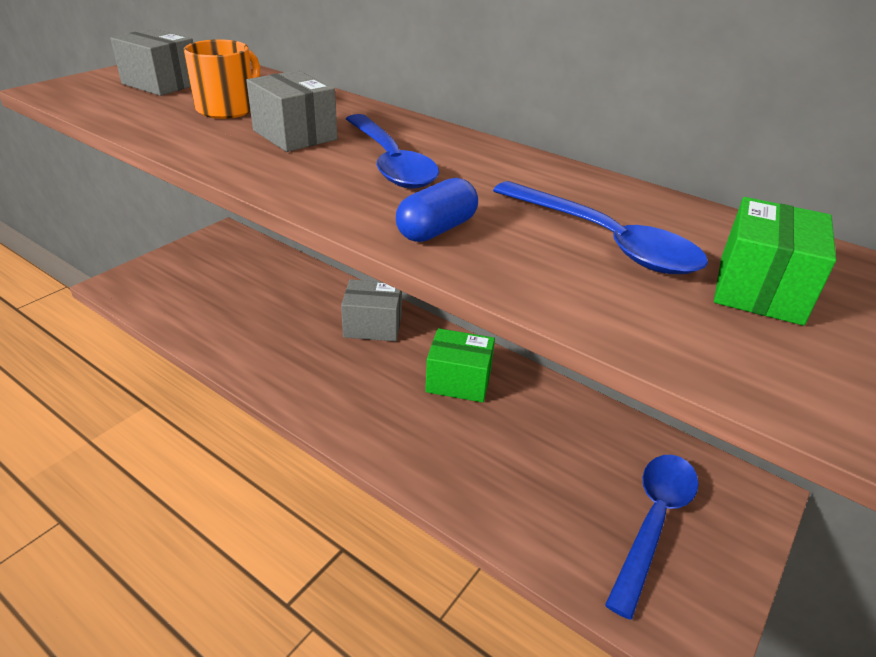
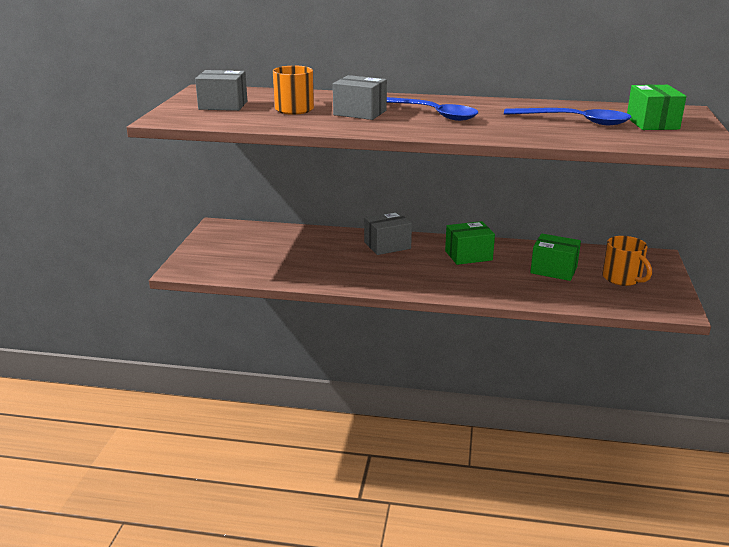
camera: 25 degrees left, 10 degrees down
blue capsule [396,178,478,242] -> none
blue spoon [605,455,699,620] -> orange mug [602,236,652,286]
none -> green box [530,234,581,281]

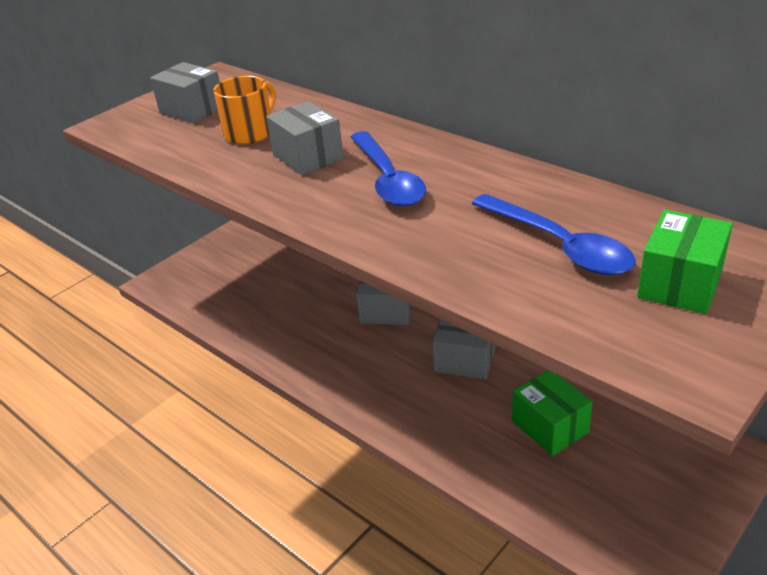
camera: 35 degrees right, 10 degrees up
green box [445,221,495,265] -> grey box [432,320,495,379]
orange mug [602,236,652,286] -> none

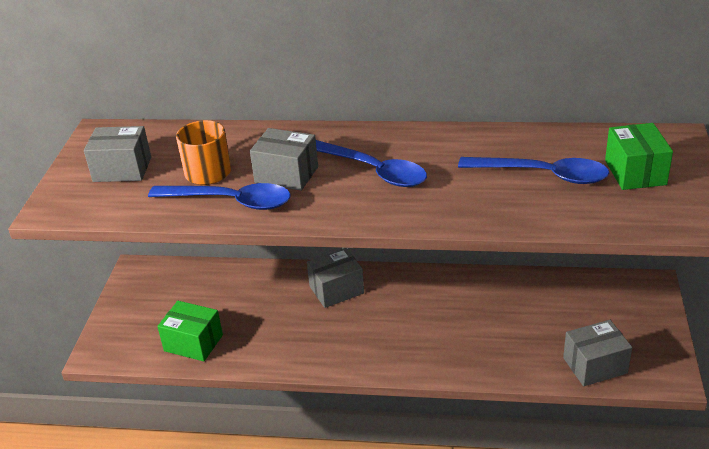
camera: 35 degrees left, 0 degrees up
grey box [432,320,495,379] -> grey box moved to [563,320,632,386]
green box [512,370,593,456] -> green box moved to [157,301,223,361]
none -> blue spoon [148,183,291,210]

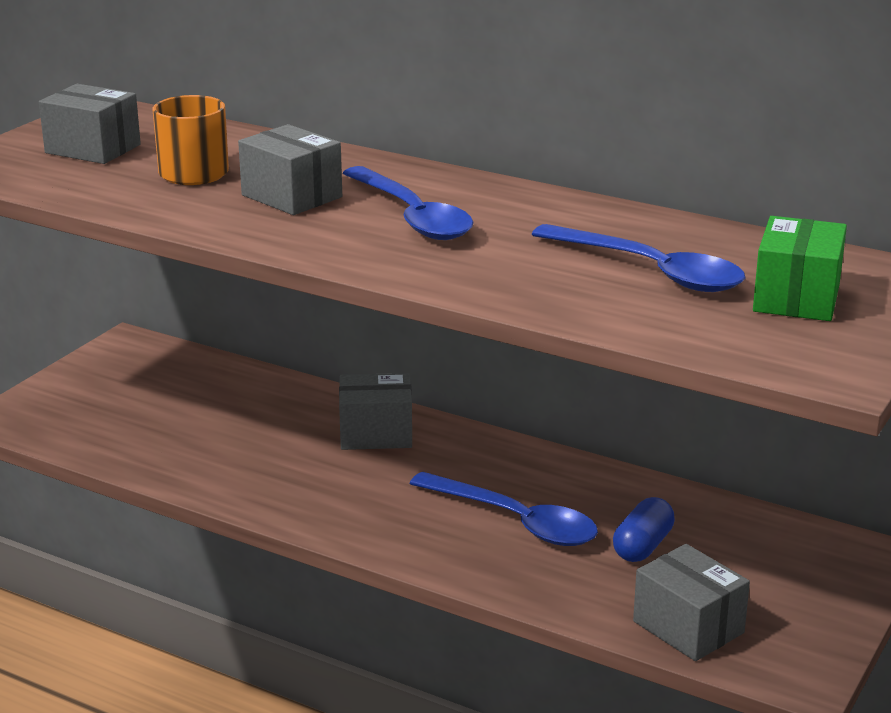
camera: 20 degrees right, 10 degrees down
blue spoon [148,183,291,210] -> blue spoon moved to [409,472,598,546]
green box [157,301,223,361] -> none
grey box [563,320,632,386] -> grey box turned 45 degrees clockwise [633,544,750,661]
none -> blue capsule [613,497,675,562]

